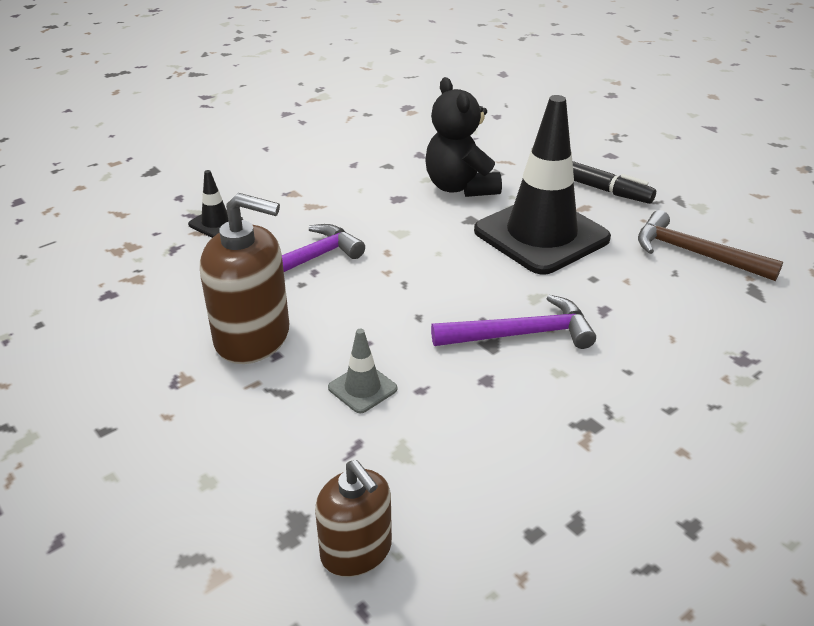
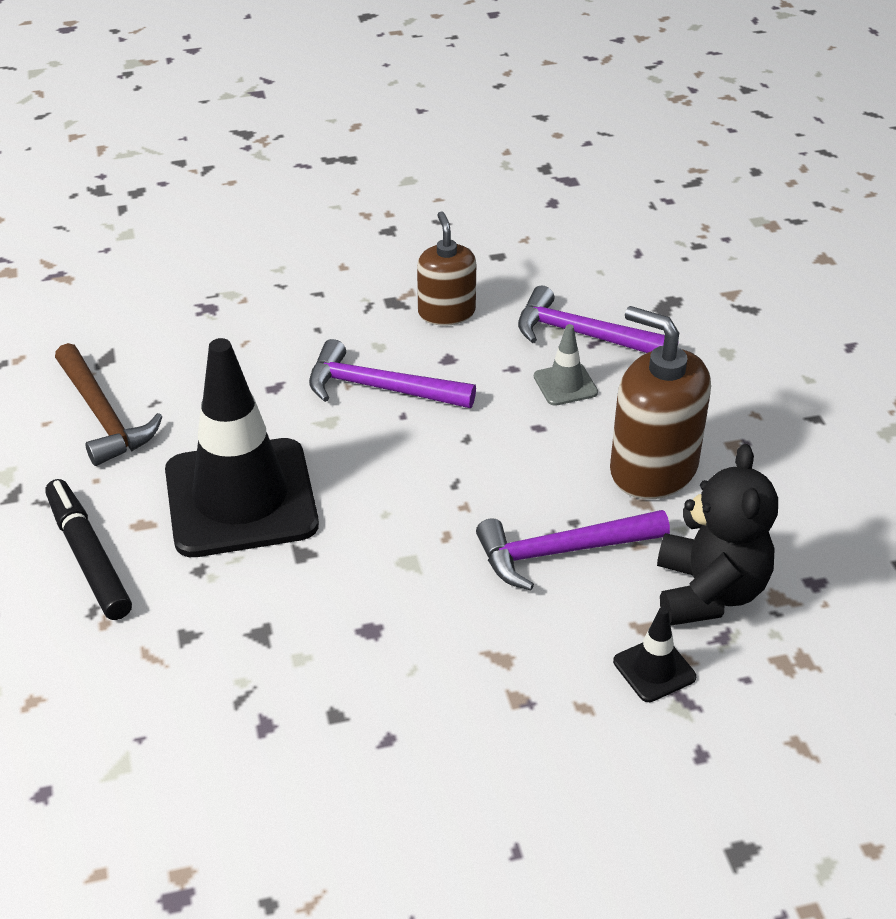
camera: 155 degrees left, 5 degrees up
brown soap dispenser [315,460,392,577] -> brown soap dispenser moved to [417,211,476,326]
black teddy bear [425,77,502,197] -> black teddy bear moved to [657,444,778,626]
none -> purple hammer [518,286,665,353]

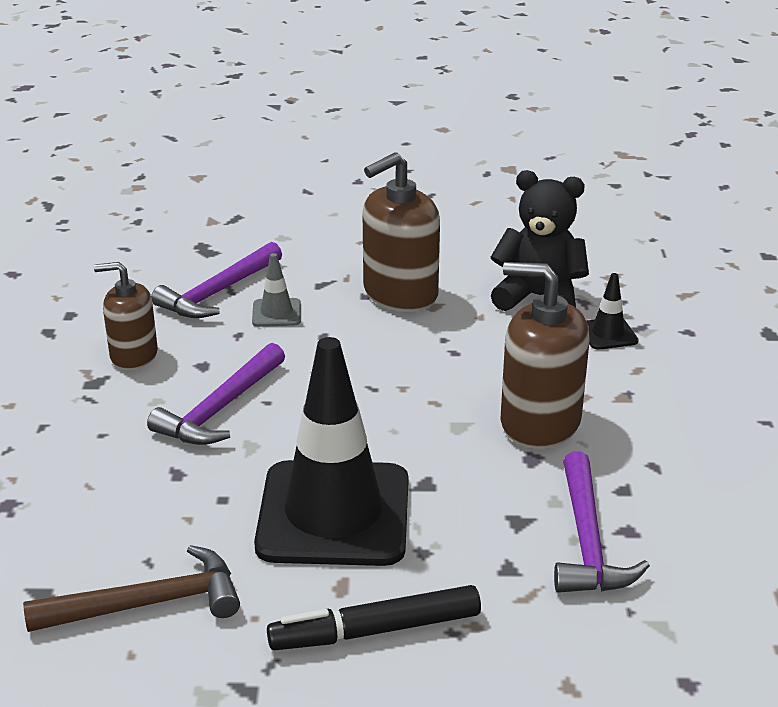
camera: 75 degrees left, 10 degrees down
purple hammer [476,510,670,590] -> purple hammer moved to [554,451,650,593]
none -> brown soap dispenser [501,262,590,449]

